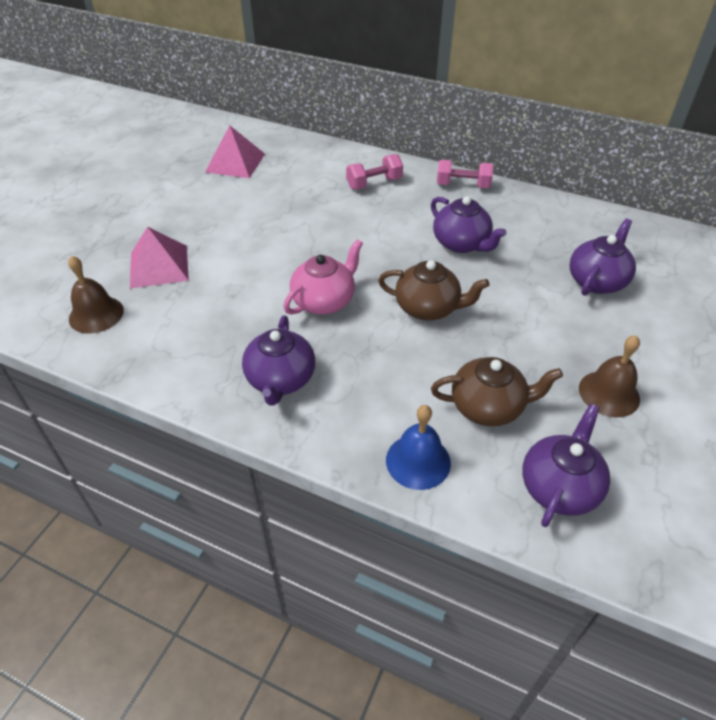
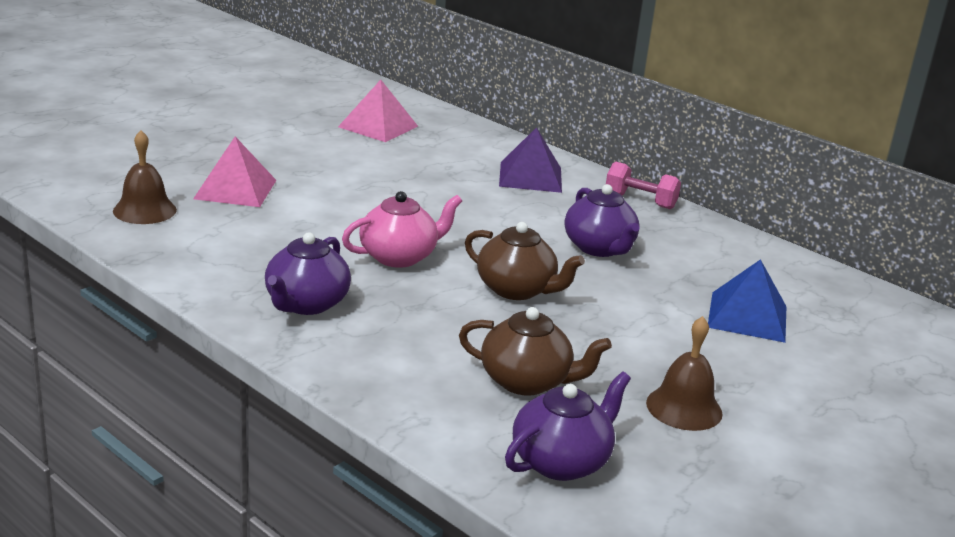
camera: 15 degrees right, 20 degrees down
pink dumbbell [346,154,403,190] -> purple pyramid [499,127,562,193]
blue bell [386,405,451,490] -> none
purple teapot [569,219,636,296] -> blue pyramid [708,259,787,343]

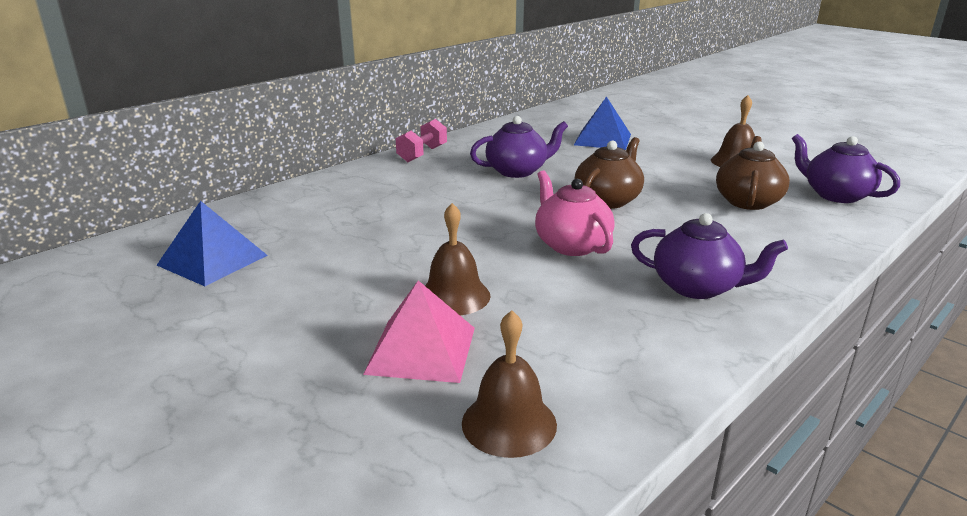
camera: 85 degrees left, 0 degrees up
pink pyramid [338,80,418,142] -> blue pyramid [157,201,268,286]
purple pyramid [499,127,562,193] -> none
none -> brown bell [425,203,490,316]

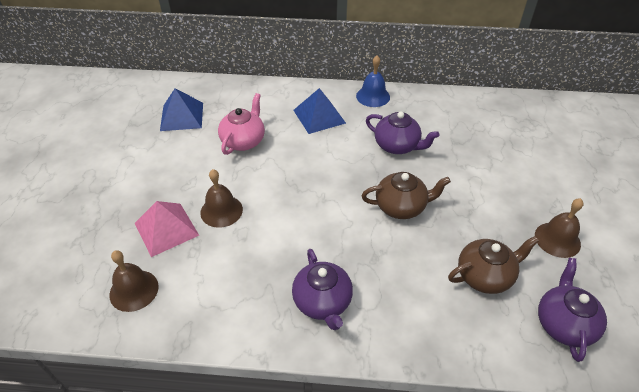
camera: 50 degrees right, 20 degrees up
pink dumbbell [395,119,447,162] -> blue bell [356,56,390,107]
pink teapot [535,170,615,256] -> pink teapot moved to [218,93,265,155]
blue pyramid [574,96,631,150] -> blue pyramid moved to [293,88,346,134]

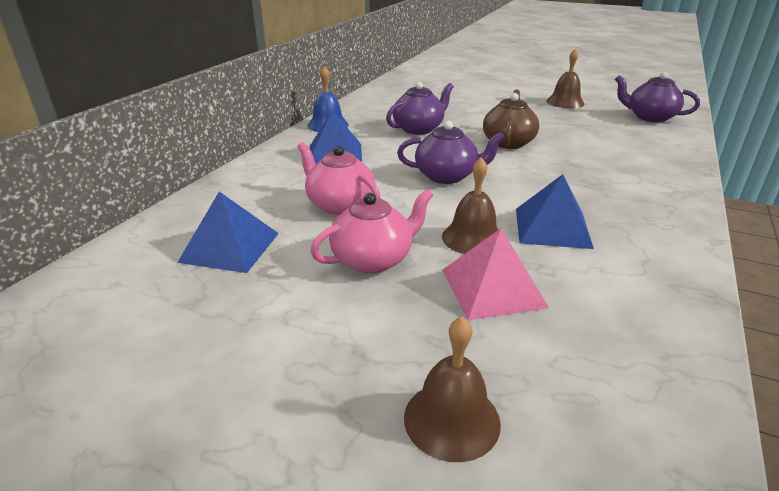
camera: 70 degrees left, 15 degrees down
brown bell [109,250,159,312] -> brown bell moved to [404,317,501,462]
purple teapot [292,249,353,330] -> purple teapot moved to [397,121,505,184]
brown teapot [448,236,539,294] -> none
none -> pink teapot [310,189,433,273]
none -> blue pyramid [516,174,594,249]

